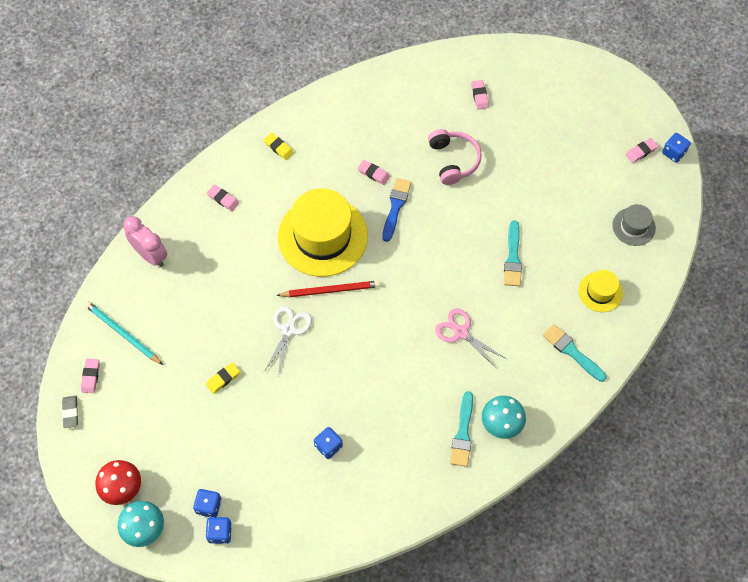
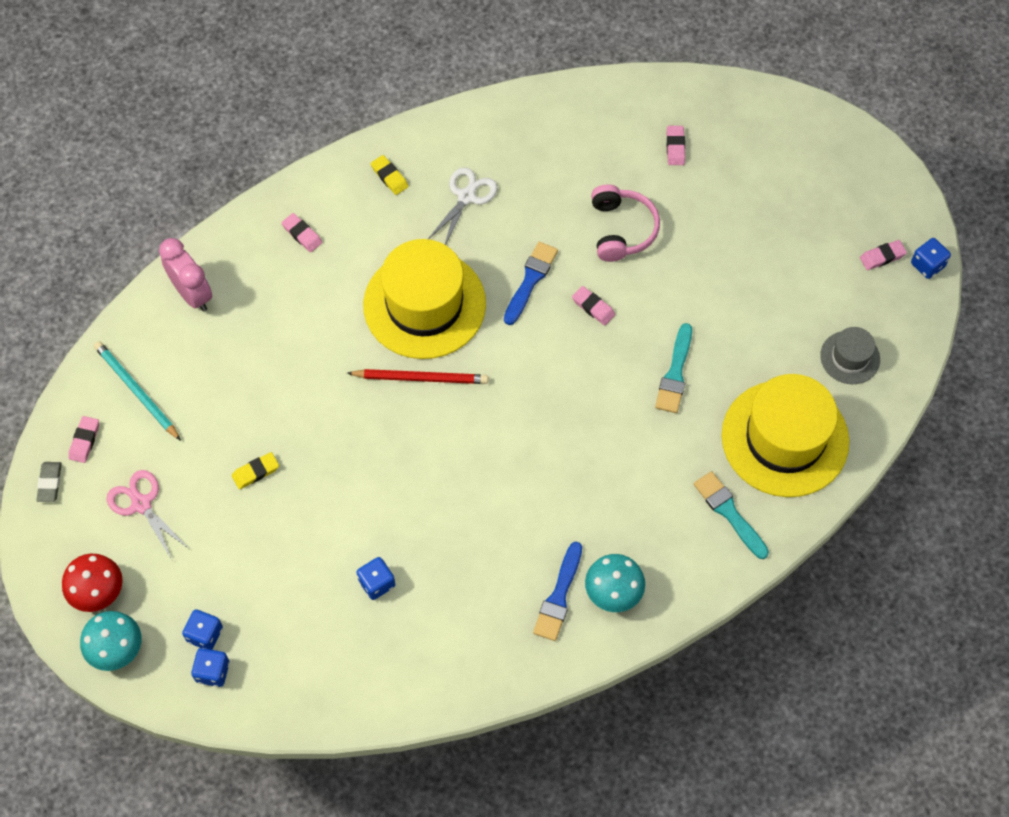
camera: 10 degrees right, 0 degrees up
white scissors [264,306,312,376] -> white scissors moved to [428,167,498,245]
pink eraser [358,160,390,185] -> pink eraser moved to [572,286,615,325]
pink scissors [435,309,505,369] -> pink scissors moved to [107,470,188,560]
turquoise brush [450,391,473,467] -> blue brush [533,542,582,641]
yellow hat [578,270,623,312] -> yellow hat [721,374,850,497], size x2.09

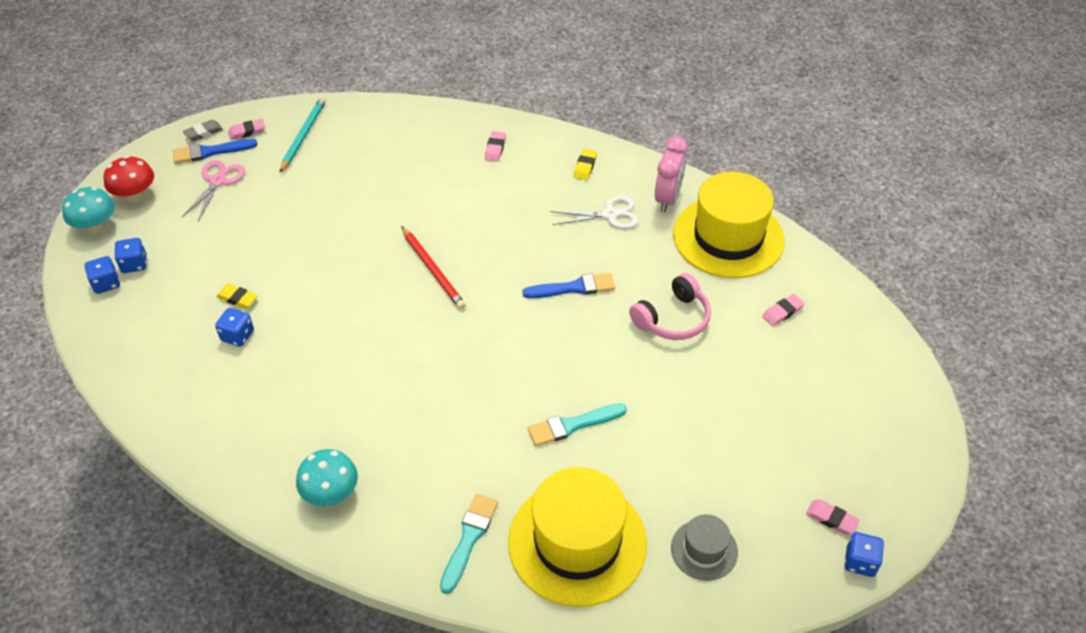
camera: 55 degrees right, 15 degrees down
pink clock [159,238,212,312] -> pink clock moved to [655,136,688,212]
yellow eraser [232,452,279,489] -> yellow eraser moved to [216,284,258,309]
yellow hat [363,239,486,359] -> yellow hat moved to [673,172,785,278]
blue brush [533,542,582,641] -> blue brush moved to [173,139,257,164]
pink eraser [572,286,615,325] -> none

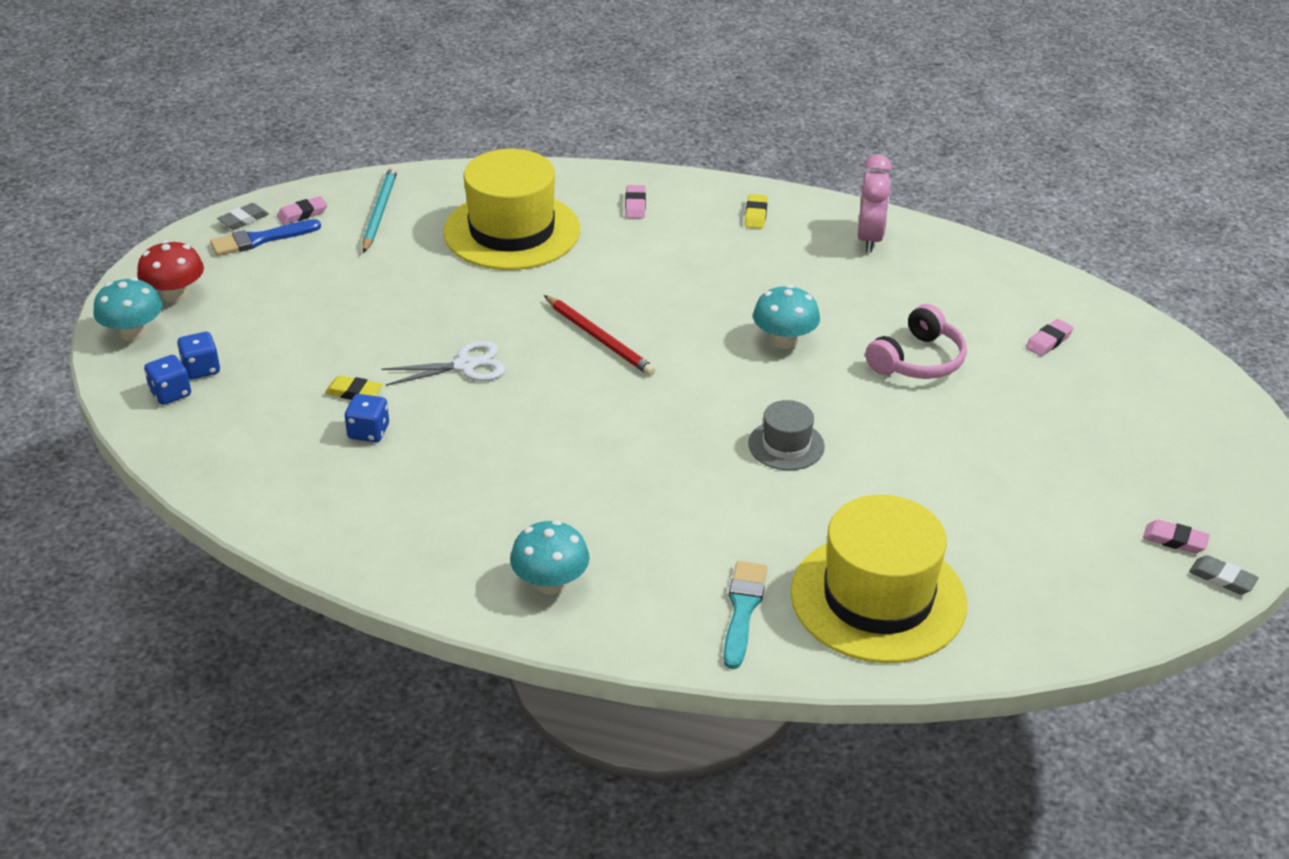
camera: 10 degrees left, 10 degrees down
pink scissors [182,160,245,221] -> none
blue brush [523,273,615,298] -> turquoise mushroom [753,285,820,349]
turquoise brush [528,403,627,446] -> none
white scissors [550,196,639,229] -> white scissors moved to [381,341,505,386]
grey hat [671,514,738,581] -> grey hat moved to [748,400,825,470]
yellow hat [673,172,785,278] -> yellow hat moved to [443,149,580,270]
blue dice [844,532,884,577] -> grey eraser [1189,555,1259,594]

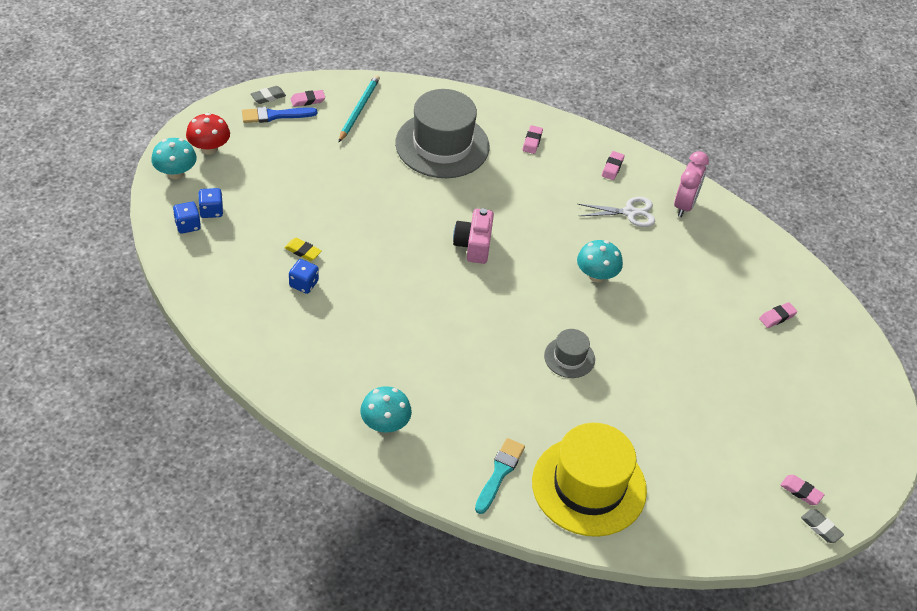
camera: 10 degrees right, 10 degrees up
white scissors [381,341,505,386] -> white scissors moved to [578,197,655,227]
yellow hat [443,149,580,270] -> grey hat [395,89,489,178]
red pencil [544,295,656,376] -> pink camera [453,208,494,264]
yellow eraser [745,194,768,229] -> pink eraser [602,151,625,180]
pink headphones [865,304,967,379] -> none

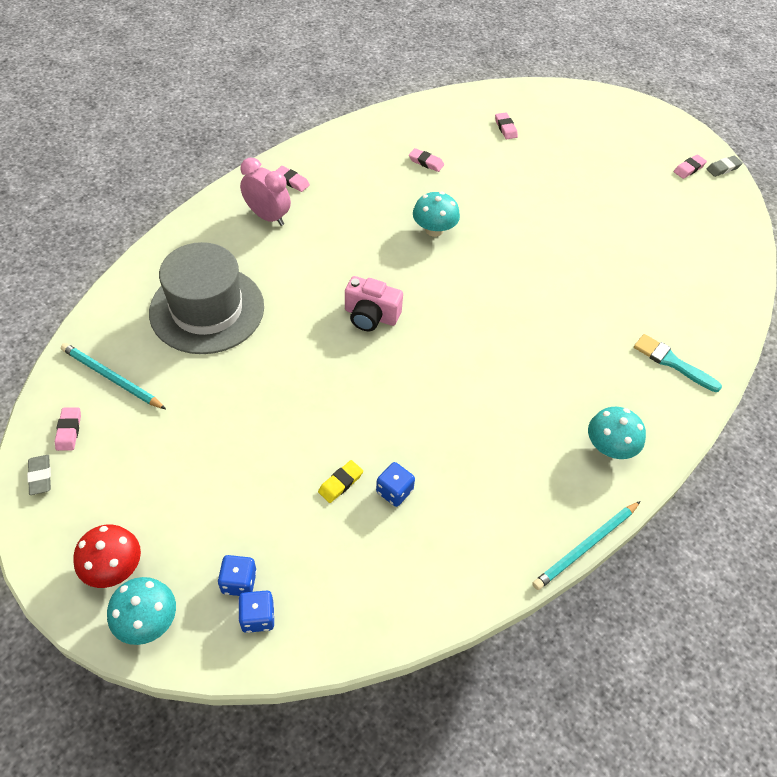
camera: 75 degrees left, 5 degrees up
blue brush [242,107,317,123] -> none
pink eraser [523,125,543,154] -> pink eraser moved to [409,148,444,172]
yellow hat [532,423,647,537] -> none
grey hat [544,329,595,378] -> none
white scissors [578,197,655,227] -> none
pink clock [674,151,709,217] -> pink clock moved to [240,158,291,226]
none -> turquoise pencil [532,501,641,590]

